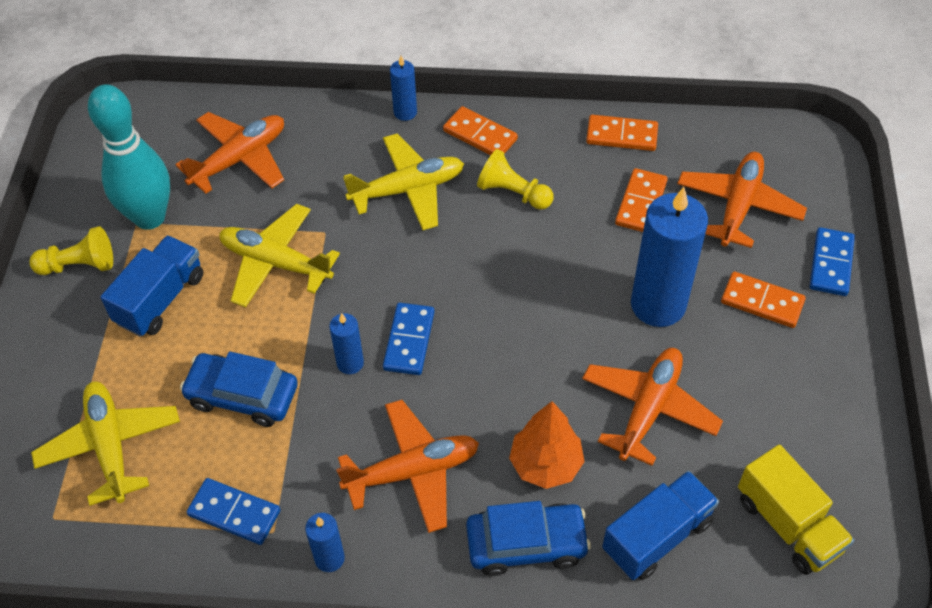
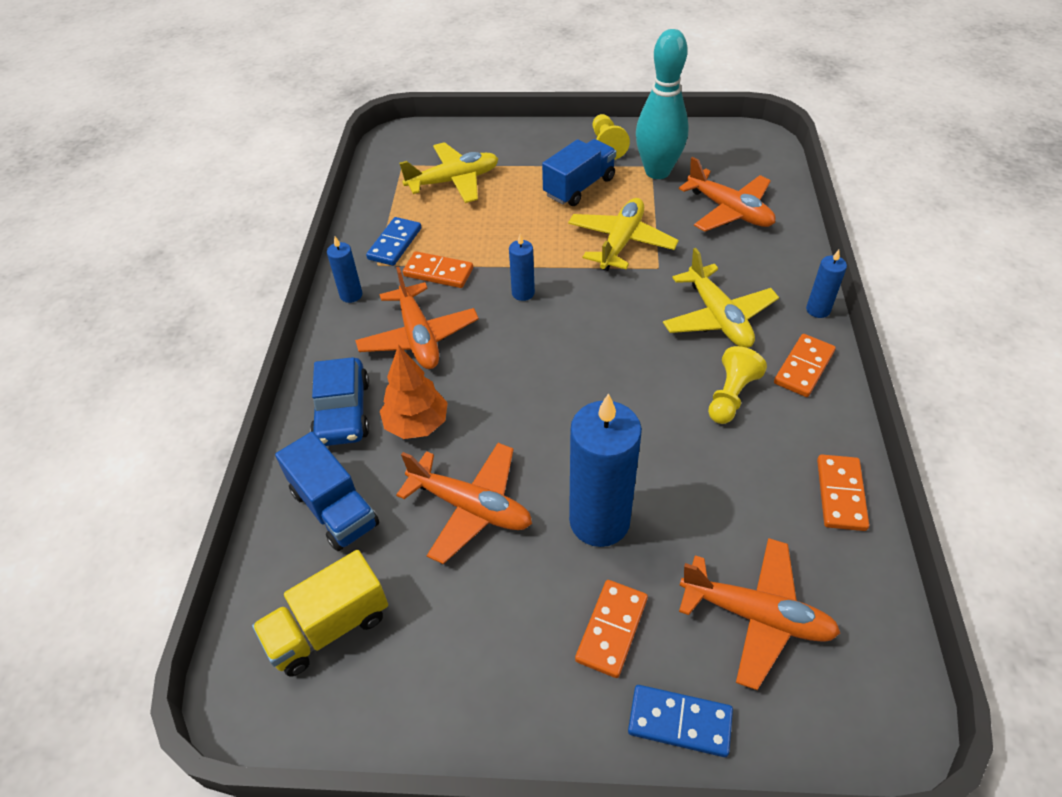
camera: 90 degrees right, 5 degrees down
blue truck [101,235,203,337] -> blue truck turned 75 degrees counterclockwise [542,139,616,206]
blue car [180,351,298,427] -> none
blue domino [383,303,435,375] -> none
orange domino [615,168,668,232] -> orange domino moved to [403,251,473,288]

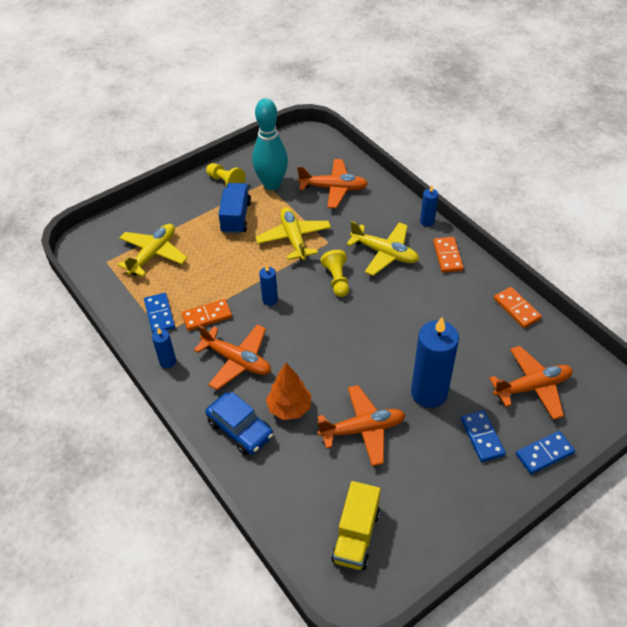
camera: 40 degrees left, 0 degrees up
blue truck [275,432,379,551] -> none
orange domino [575,580,648,678] -> blue domino [461,410,506,462]
yellow pawn [708,346,767,424] -> yellow pawn moved to [320,250,349,297]

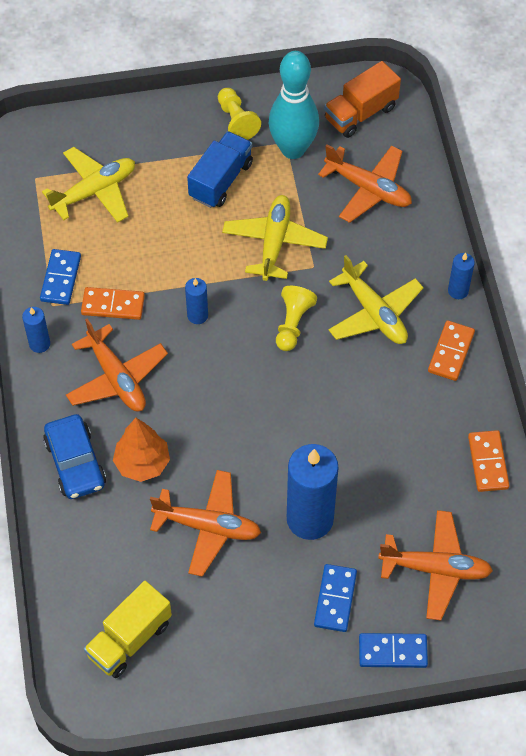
camera: 25 degrees right, 10 degrees up
none -> orange truck [324,61,401,138]

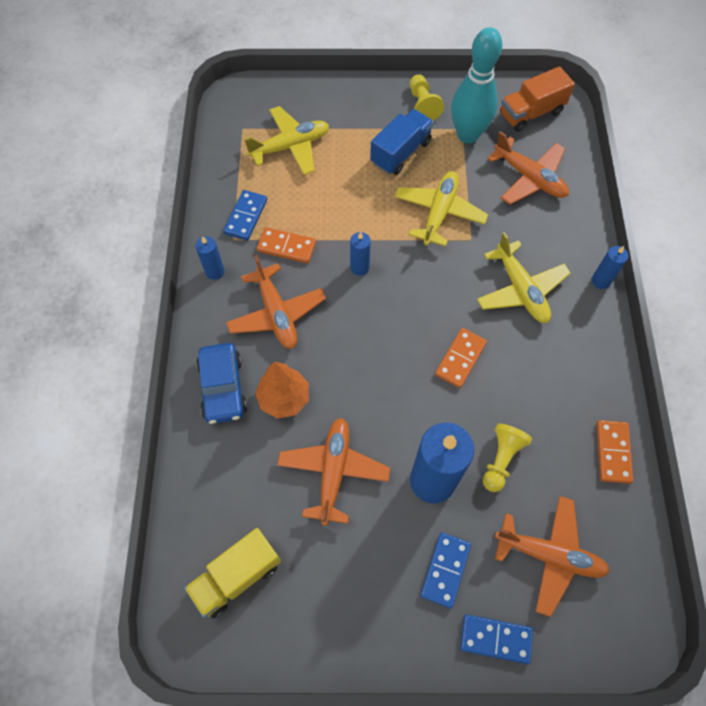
camera: 10 degrees right, 5 degrees up
orange plane [150,470,261,577] -> orange plane turned 105 degrees counterclockwise [277,418,390,526]
yellow pawn [276,286,317,351] -> yellow pawn moved to [483,423,532,492]
orange domino [428,320,475,381] -> orange domino moved to [435,328,487,388]

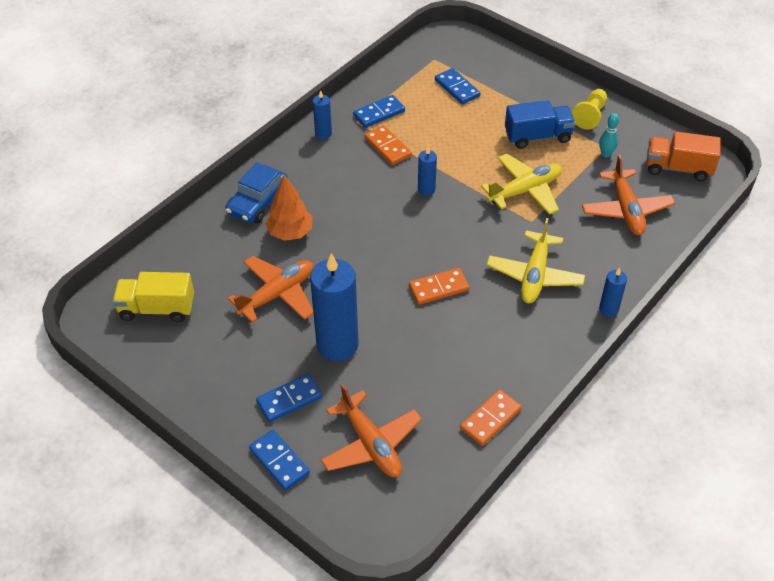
camera: 40 degrees right, 15 degrees down
orange plane [226,255,326,349] -> none
yellow plane [244,106,329,175] -> blue domino [435,68,480,105]
turquoise bowling pin [451,27,502,144] -> turquoise bowling pin [599,113,619,157], size x0.42
yellow pawn [483,423,532,492] -> none

